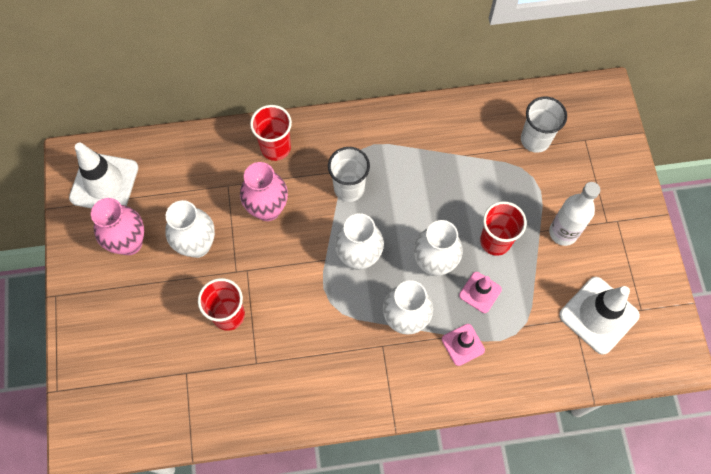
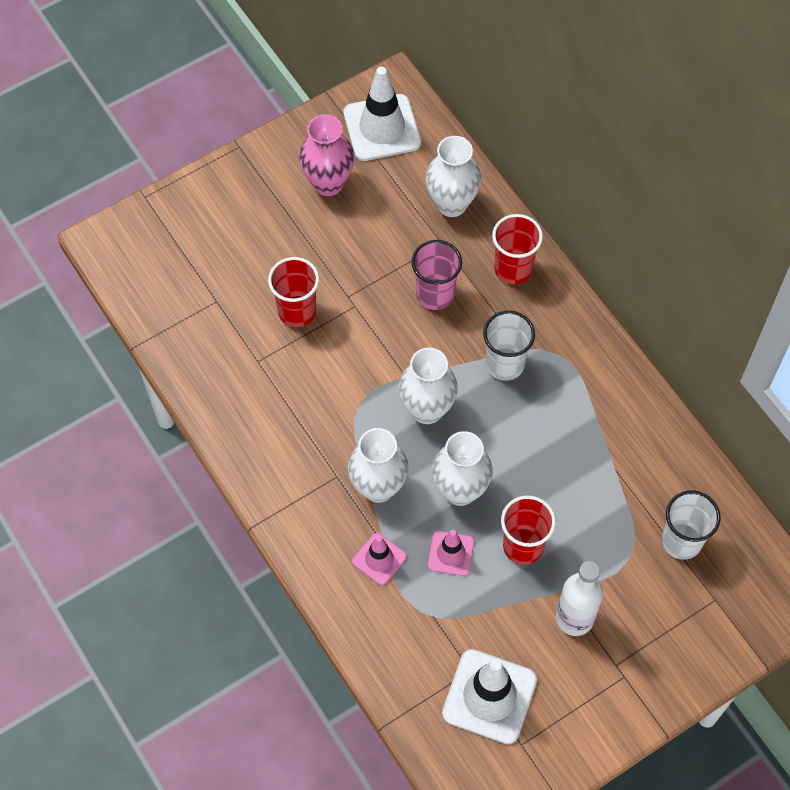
camera: 65 degrees right, 5 degrees down
white vase [165,200,215,258] -> white vase moved to [425,136,481,217]
pink vase [240,162,288,221] -> pink cup [411,240,462,310]

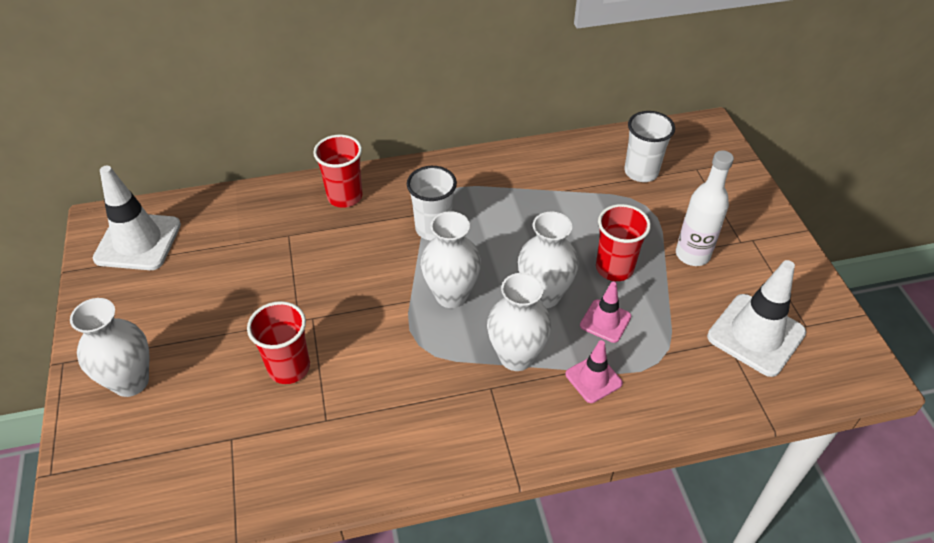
camera: 70 degrees left, 15 degrees down
pink vase [299,114,355,196] -> none
pink cup [411,240,462,310] -> none
white vase [425,136,481,217] -> white vase moved to [70,298,149,397]

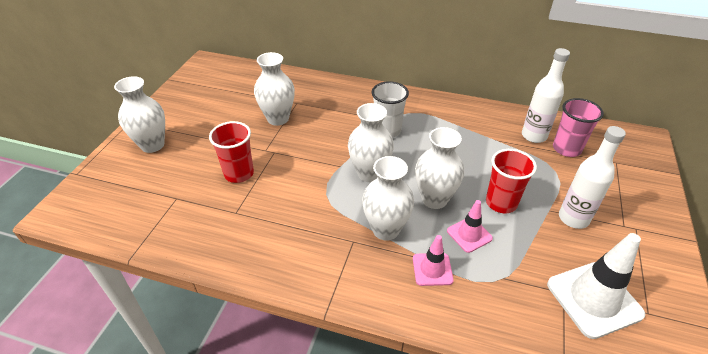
camera: 30 degrees right, 5 degrees down
white traffic cone [93,166,181,270] -> none
red cup [313,135,362,208] -> none
white cup [625,111,675,182] -> pink cup [553,98,604,157]
none -> white vase [254,52,295,126]
none -> white bottle [522,48,570,143]

